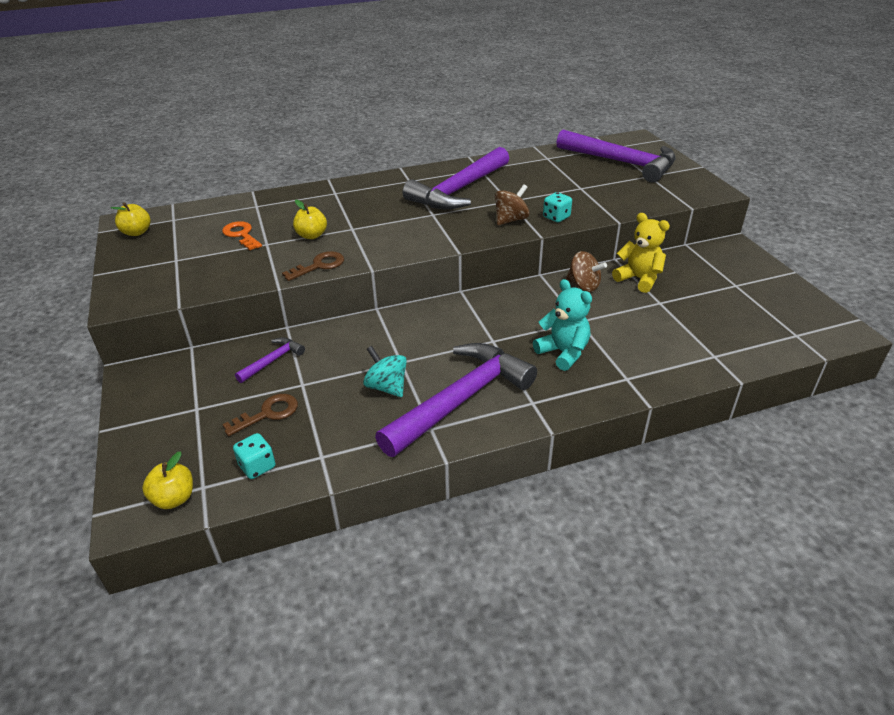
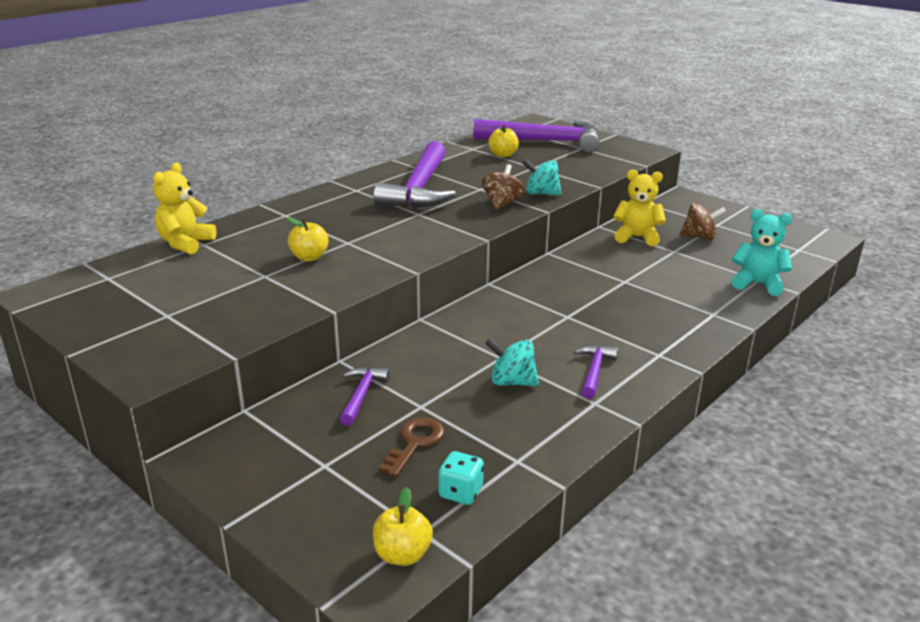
camera: 30 degrees left, 10 degrees down
yellow apple [111,202,151,236] -> yellow apple moved to [488,125,519,157]
orange key [222,221,262,250] -> none
brown key [282,251,344,281] -> none
purple hammer [375,343,537,457] -> purple hammer [574,345,618,399], size x0.44
turquoise teddy bear [533,279,592,371] -> turquoise teddy bear moved to [731,209,792,296]
turquoise dice [543,192,572,222] -> turquoise spinning top [522,159,562,195]
brown spinning top [566,251,607,292] -> brown spinning top moved to [680,203,726,240]
none -> yellow teddy bear [153,163,216,255]

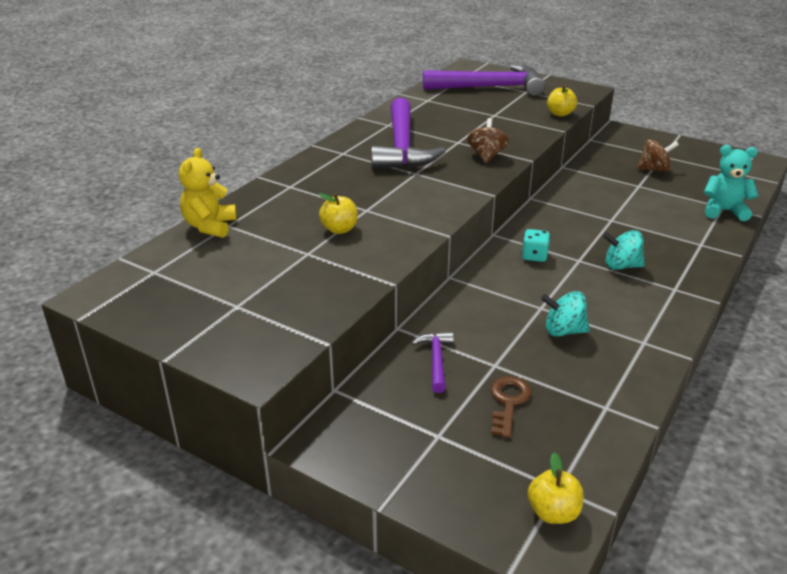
camera: 10 degrees left, 5 degrees up
turquoise dice [438,451,484,505] -> turquoise dice moved to [522,229,550,262]
yellow apple [488,125,519,157] -> yellow apple moved to [547,85,577,117]
turquoise spinning top [522,159,562,195] -> turquoise spinning top moved to [603,230,645,270]
purple hammer [574,345,618,399] -> none
yellow teddy bear [613,169,666,246] -> none

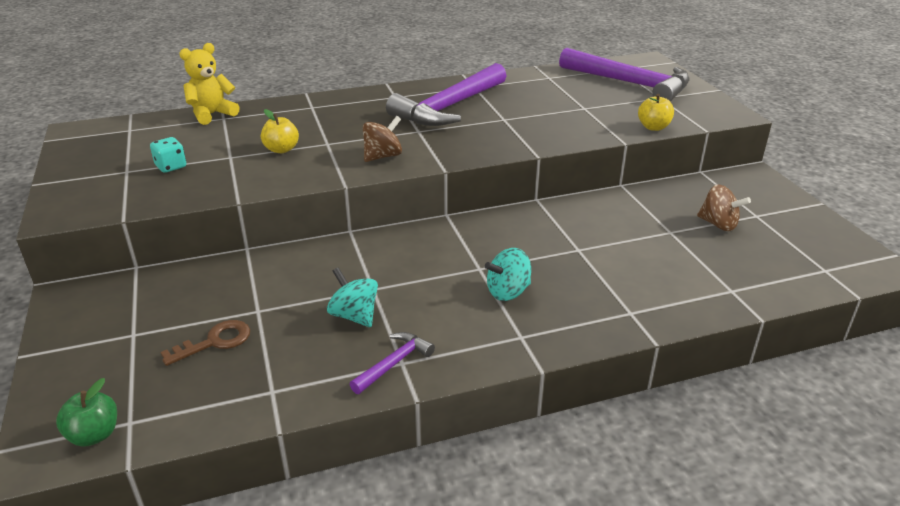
camera: 40 degrees right, 0 degrees up
purple hammer [412,332,454,393] -> purple hammer moved to [350,332,435,394]
brown spinning top [467,118,509,163] -> brown spinning top moved to [363,116,402,162]
turquoise dice [522,229,550,262] -> turquoise dice moved to [150,137,186,173]
yellow apple [528,452,584,524] -> green apple [56,378,117,447]
turquoise spinning top [603,230,645,270] -> turquoise spinning top turned 75 degrees counterclockwise [485,248,531,301]
turquoise teddy bear [704,145,758,221] -> none

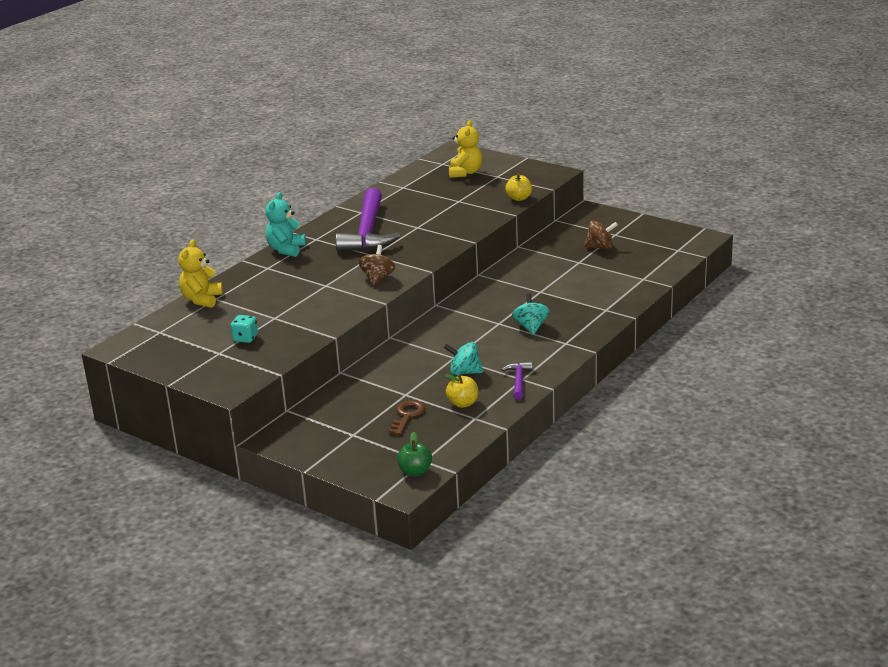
camera: 35 degrees left, 5 degrees down
yellow apple [261,109,299,153] -> yellow apple moved to [445,374,478,408]
turquoise spinning top [485,248,531,301] -> turquoise spinning top turned 150 degrees clockwise [512,293,550,335]
purple hammer [559,48,689,102] -> yellow teddy bear [449,120,482,178]
none -> turquoise teddy bear [265,192,306,257]

